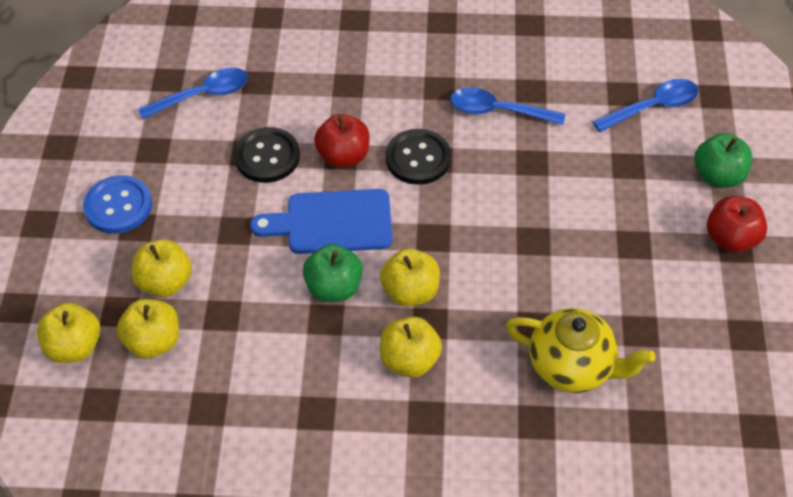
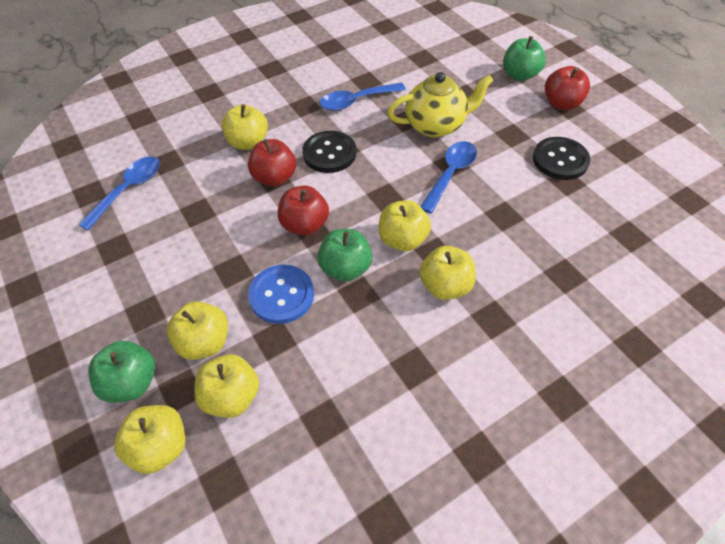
camera: 35 degrees left, 0 degrees up
blue button [83,175,152,234] -> blue button moved to [248,265,314,324]
black button [234,127,300,183] -> black button moved to [533,137,590,180]
blue cutting board [250,189,392,254] -> red apple [278,185,329,236]
yellow teapot [506,308,655,393] -> yellow teapot moved to [387,72,494,137]
blue spoon [592,79,699,132] -> blue spoon moved to [420,141,477,214]
none -> green apple [88,341,155,403]
none -> yellow apple [222,104,268,150]

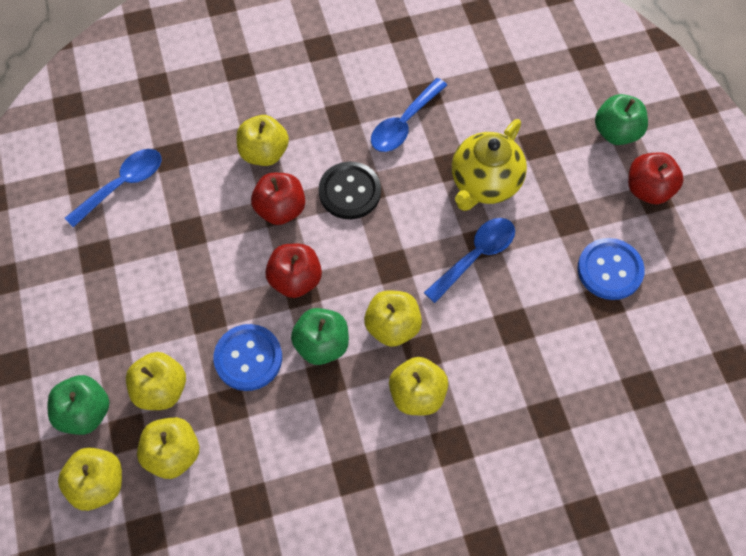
camera: 15 degrees right, 10 degrees up
blue spoon [320,82,406,111] -> blue spoon turned 45 degrees counterclockwise [371,78,447,152]
yellow teapot [387,72,494,137] -> yellow teapot turned 120 degrees clockwise [452,119,527,211]
black button [533,137,590,180] -> blue button [578,238,645,300]

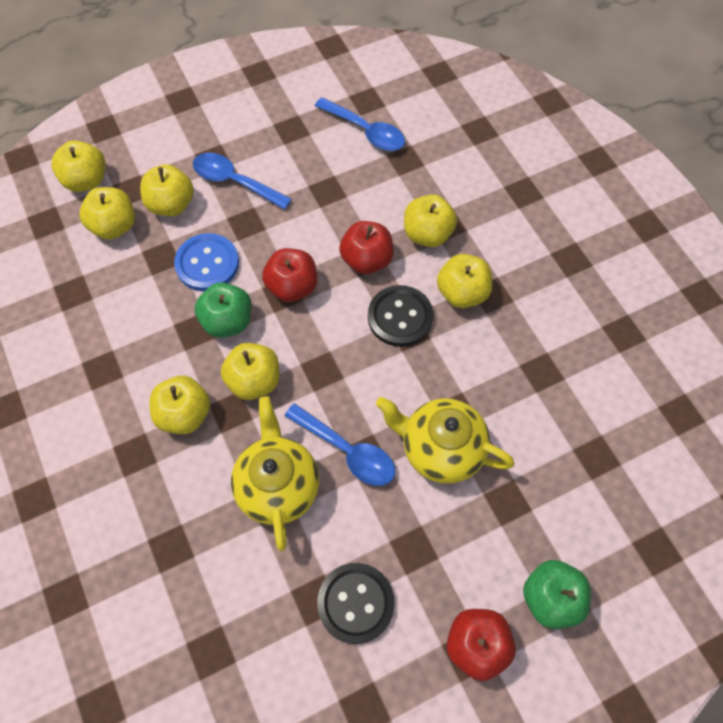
camera: 80 degrees right, 0 degrees up
green apple [48,375,109,435] -> none
blue spoon [371,78,447,152] -> blue spoon moved to [193,152,292,210]
blue button [578,238,645,300] -> black button [317,563,395,644]
none -> yellow teapot [231,396,319,551]
none -> yellow apple [437,254,492,308]

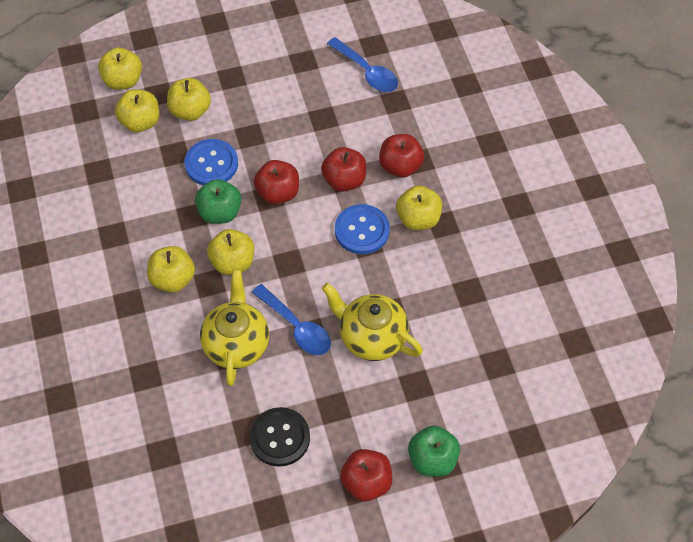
camera: 10 degrees right, 5 degrees down
blue spoon [193,152,292,210] -> none
black button [368,285,434,347] -> blue button [335,204,390,254]
yellow apple [404,194,457,247] -> red apple [379,134,424,178]

